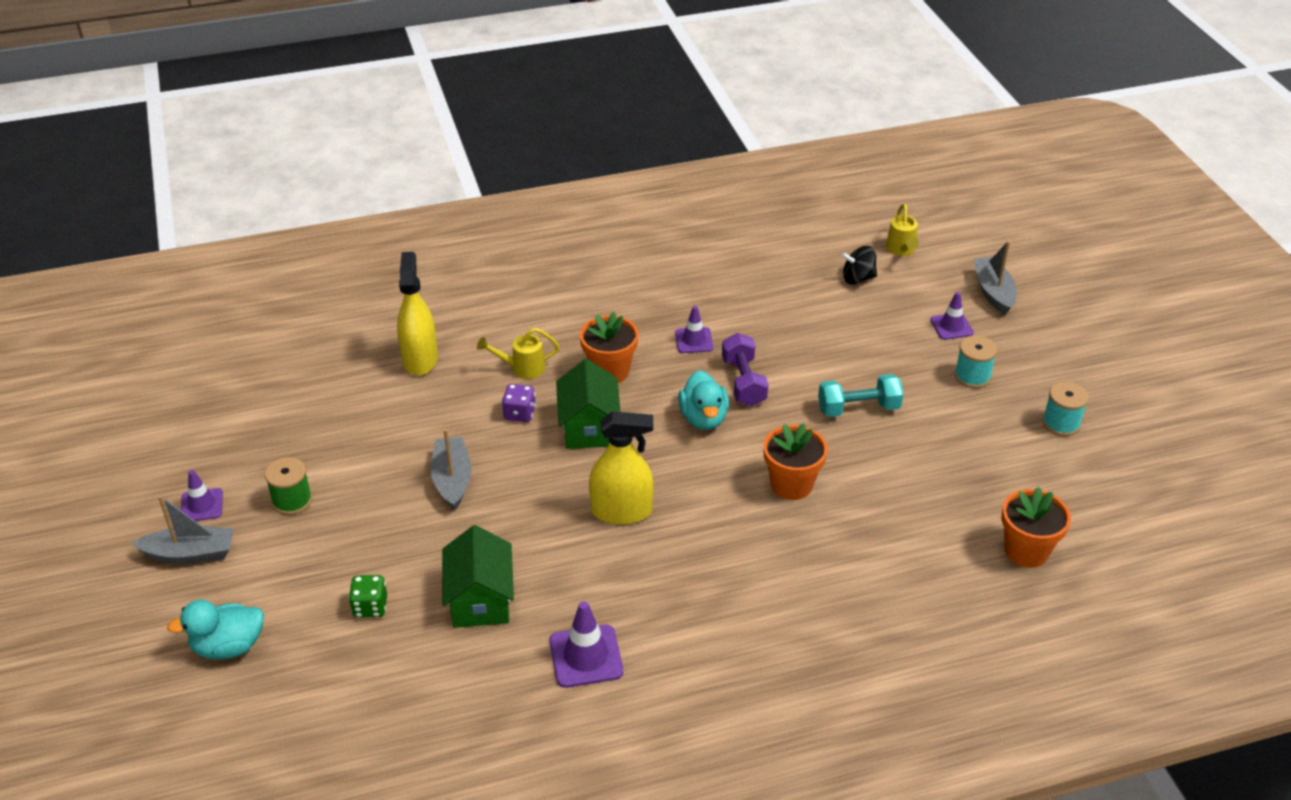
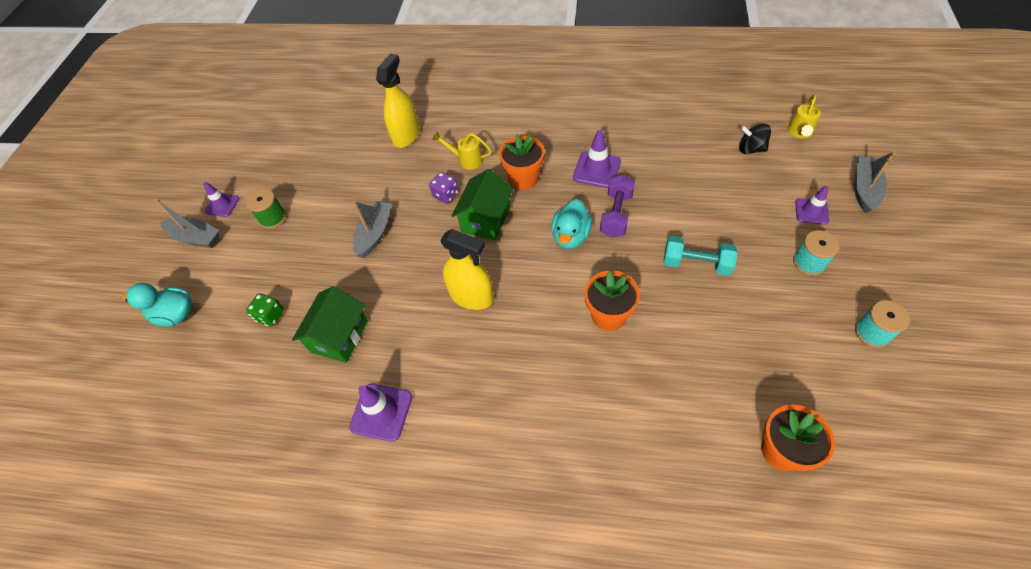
camera: 30 degrees right, 15 degrees up
purple traffic cone [675,306,713,353] -> purple traffic cone [573,130,621,188], size x1.51

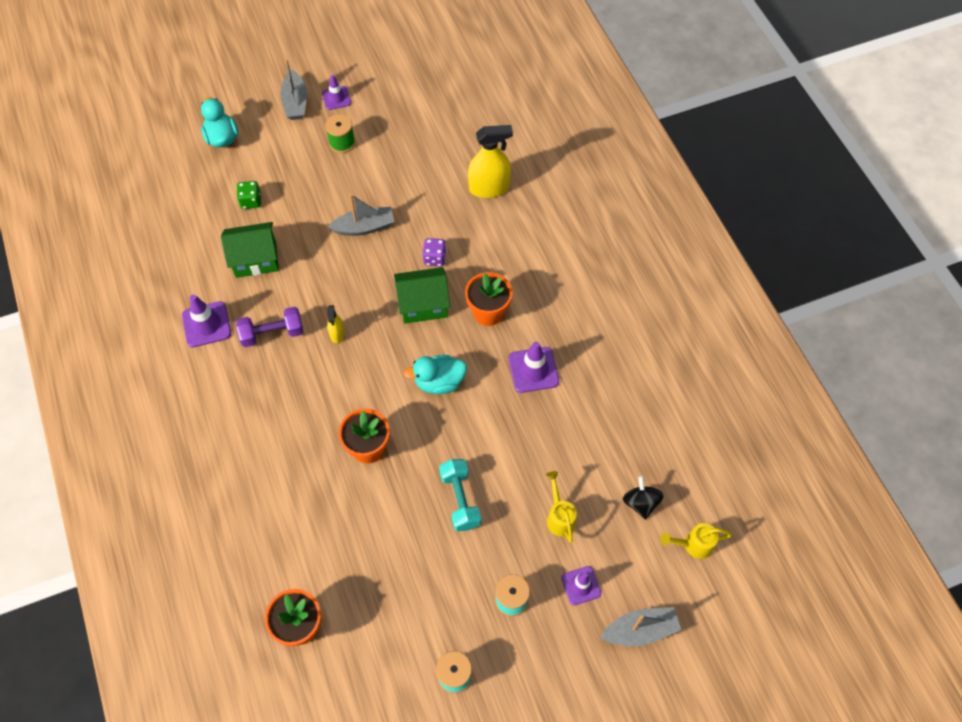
camera: 55 degrees right, 5 degrees up
yellow watering can [432,131,492,170] -> yellow watering can moved to [546,471,577,543]
yellow spray bottle [440,229,494,310] -> yellow spray bottle [327,305,344,343], size x0.51
purple dumbbell [600,174,635,237] -> purple dumbbell moved to [236,307,303,347]

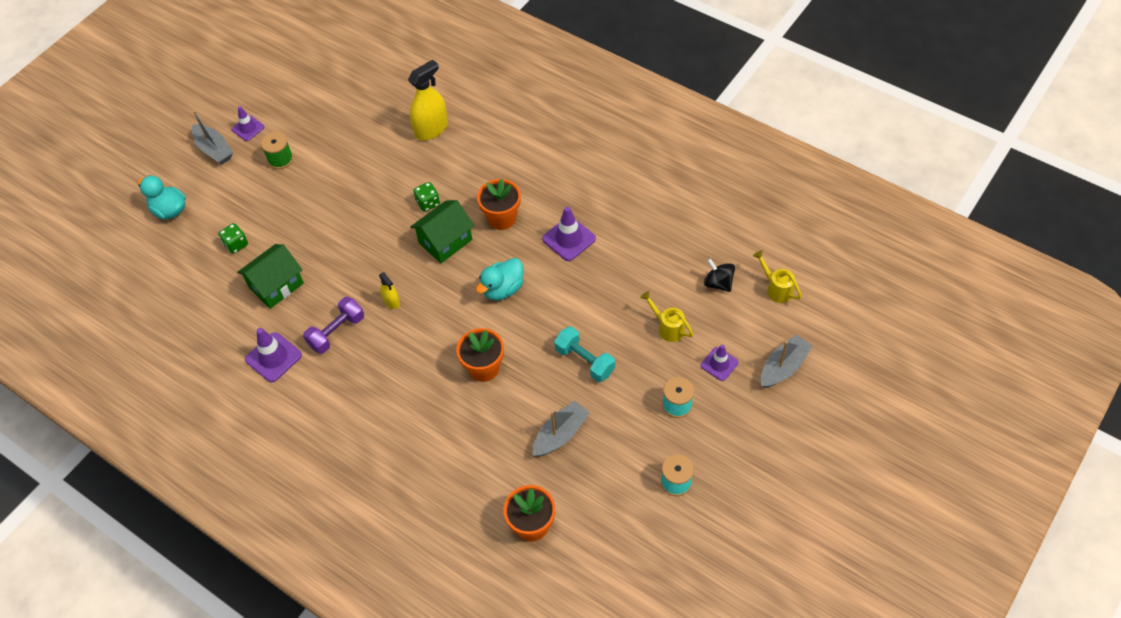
camera: 30 degrees left, 5 degrees down
grey boat [328,194,394,236] -> grey boat moved to [533,401,590,457]
purple dice [423,238,447,266] -> green dice [413,182,440,212]
yellow watering can [660,523,732,559] -> yellow watering can turned 90 degrees clockwise [753,250,802,303]

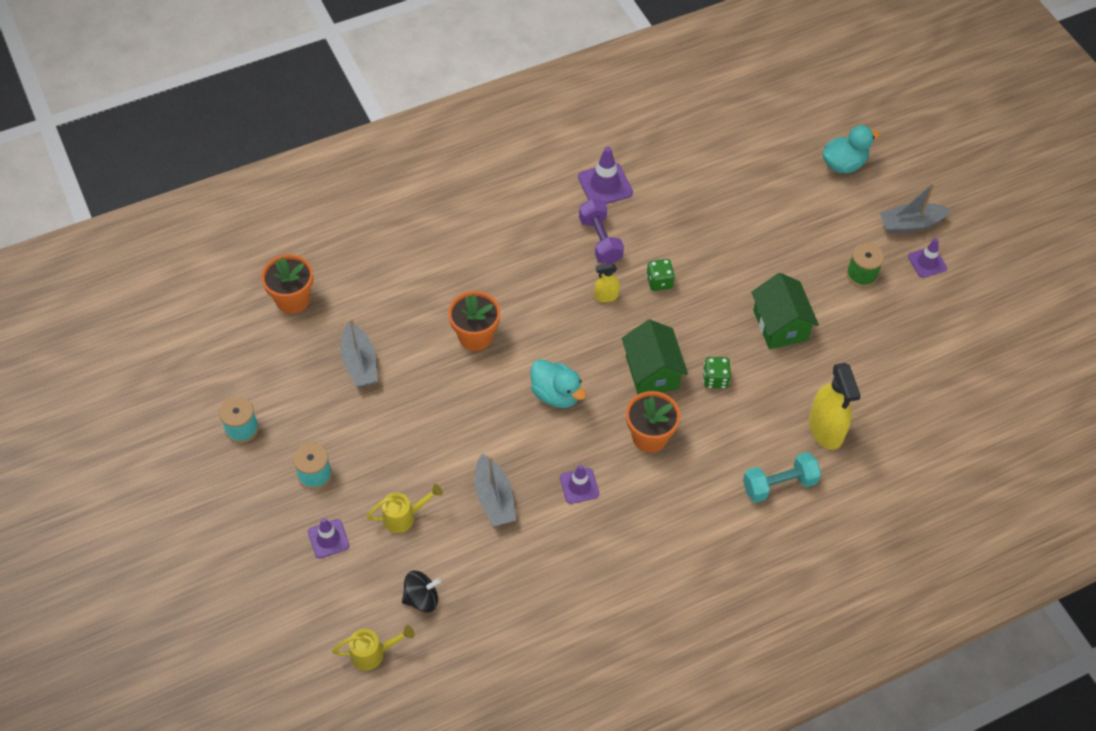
camera: 115 degrees right, 0 degrees up
green dice [218,223,248,254] -> green dice moved to [646,259,675,291]
green house [237,244,304,309] -> green house moved to [751,273,819,349]
turquoise duck [476,258,524,300] -> turquoise duck turned 150 degrees clockwise [530,359,586,408]
purple traffic cone [542,206,596,261] -> purple traffic cone [560,464,599,504], size x0.66
turquoise dumbbell [554,326,615,382] -> turquoise dumbbell moved to [743,452,821,503]
grey boat [761,334,812,388] -> grey boat moved to [475,454,516,527]

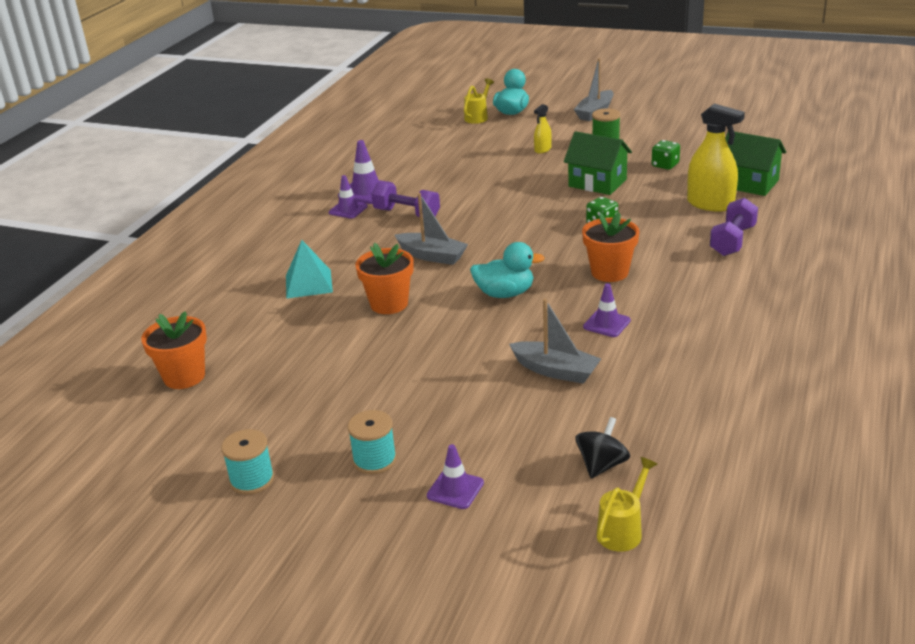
camera: 40 degrees left, 25 degrees down
grey boat [341,318,378,387] -> grey boat moved to [395,193,468,265]
yellow watering can [367,484,443,533] -> yellow watering can moved to [464,78,494,124]
yellow spray bottle [594,263,620,302] -> yellow spray bottle moved to [534,104,552,153]
green house [622,319,688,394] -> green house moved to [725,132,786,196]
green dice [646,259,675,291] -> green dice moved to [652,140,680,170]
turquoise dumbbell [743,452,821,503] -> purple dumbbell [710,198,758,256]
purple traffic cone [908,238,947,278] -> purple traffic cone moved to [329,175,368,218]
none -> turquoise pyramid [286,240,333,299]

